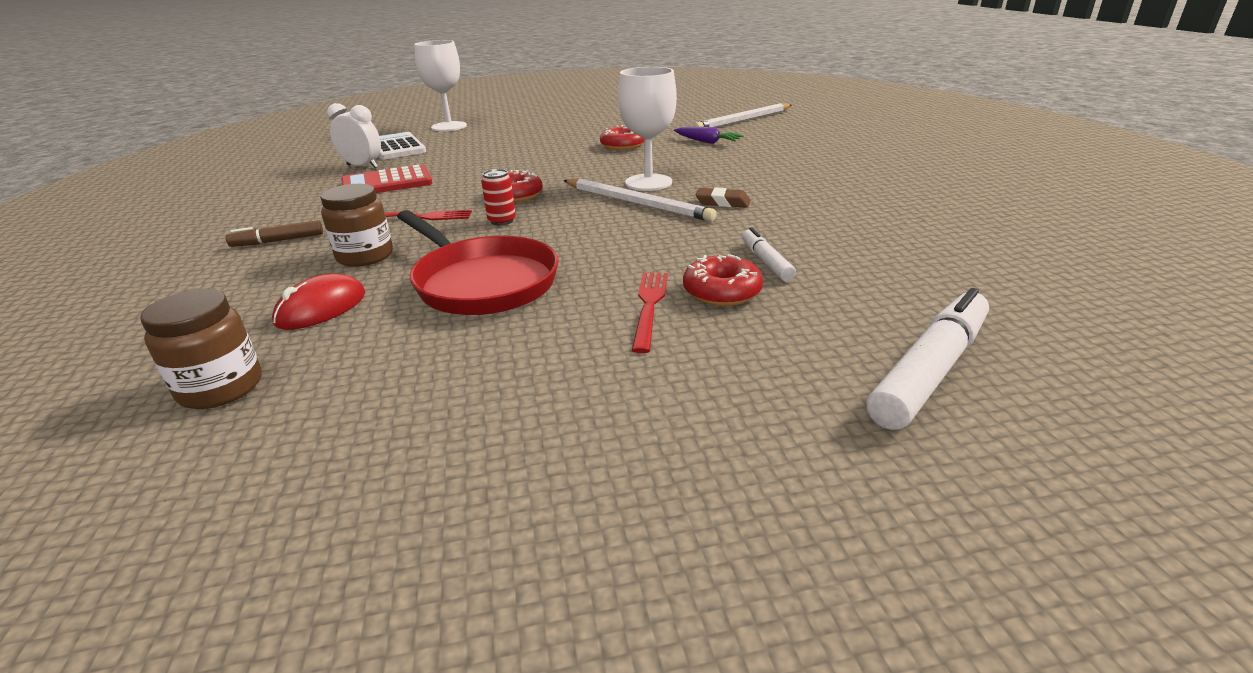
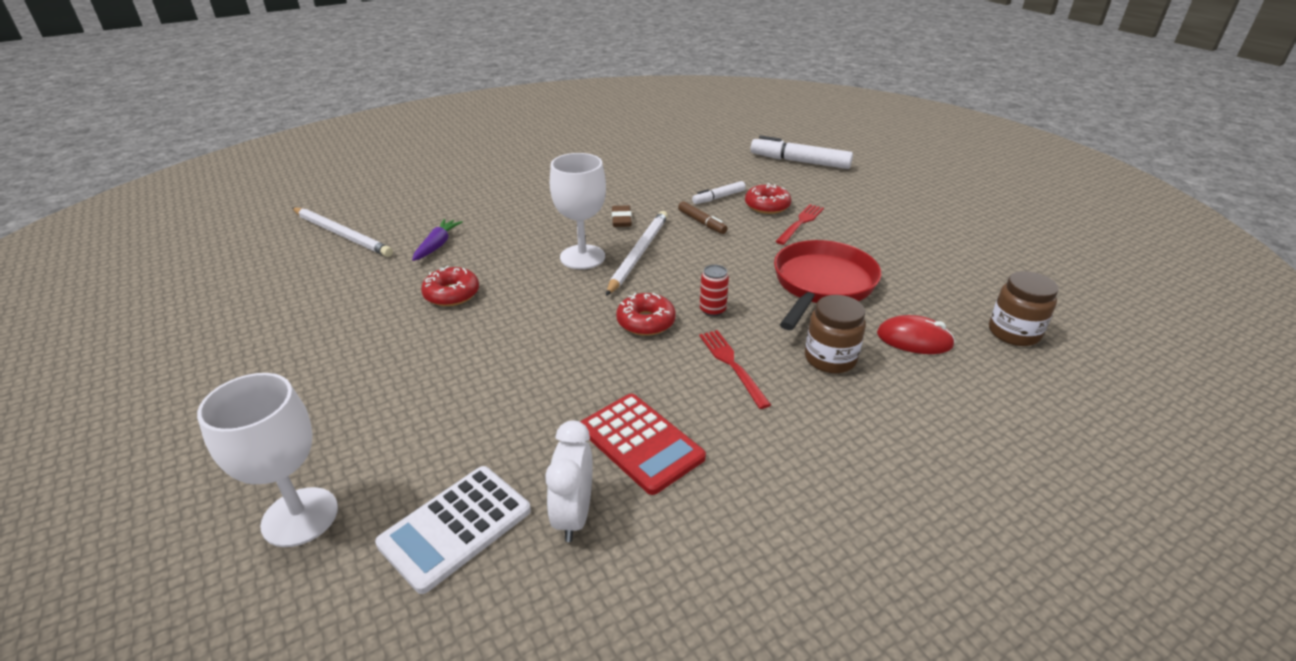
camera: 110 degrees left, 5 degrees up
brown marker [226,220,323,247] -> brown marker moved to [678,201,728,234]
red fork [632,272,668,353] -> red fork turned 135 degrees clockwise [775,204,824,245]

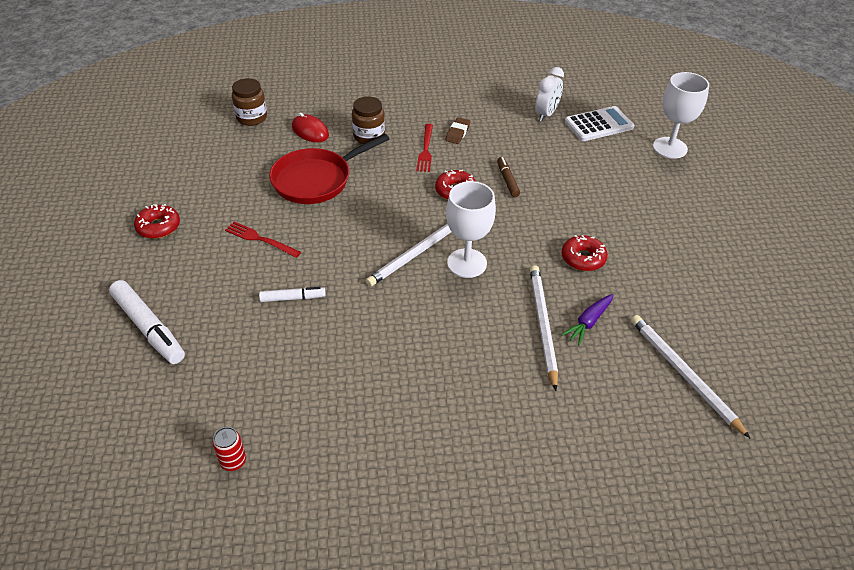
camera: 155 degrees left, 10 degrees up
red calculator [580,394,706,495] -> none
brown eraser [612,205,632,227] -> brown eraser moved to [445,117,470,144]
brown marker [678,201,728,234] -> brown marker moved to [497,157,520,197]
red can [700,265,729,317] -> red can moved to [212,427,246,471]
red donut [745,183,791,214] -> red donut moved to [134,204,180,239]
red fork [775,204,824,245] -> red fork turned 60 degrees clockwise [225,222,301,258]
none -> white pencil [530,265,558,391]

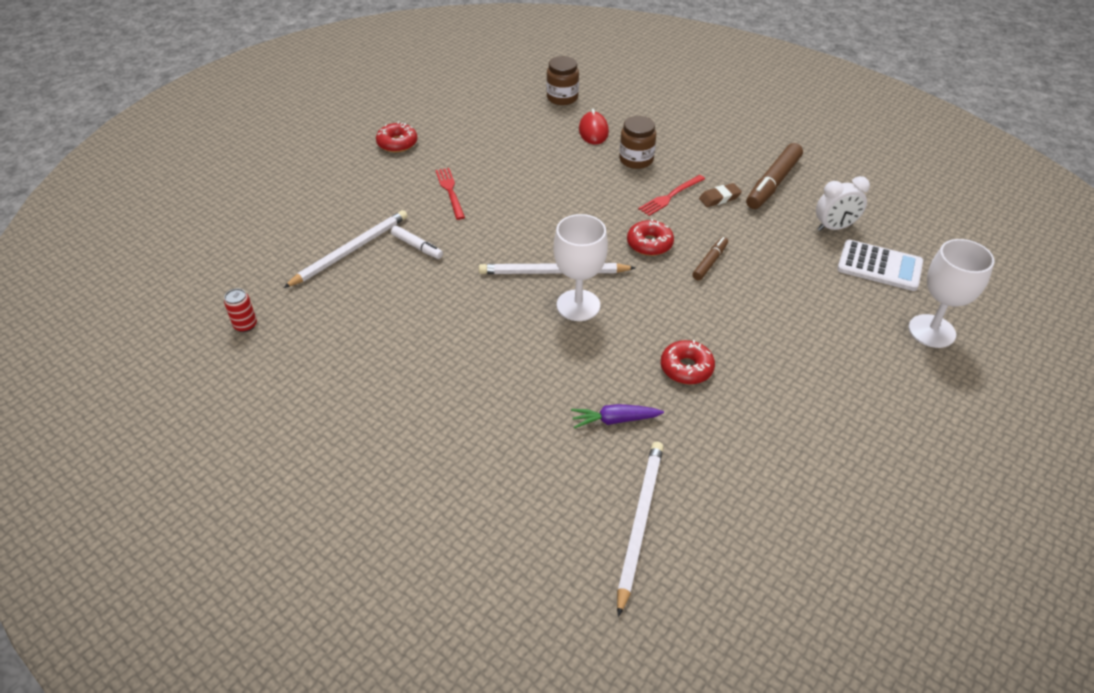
camera: 45 degrees right, 0 degrees up
white marker [109,280,185,364] -> none
red pan [269,134,389,204] -> none
white pencil [530,265,558,391] -> white pencil moved to [283,210,408,288]
none -> brown marker [746,143,803,209]

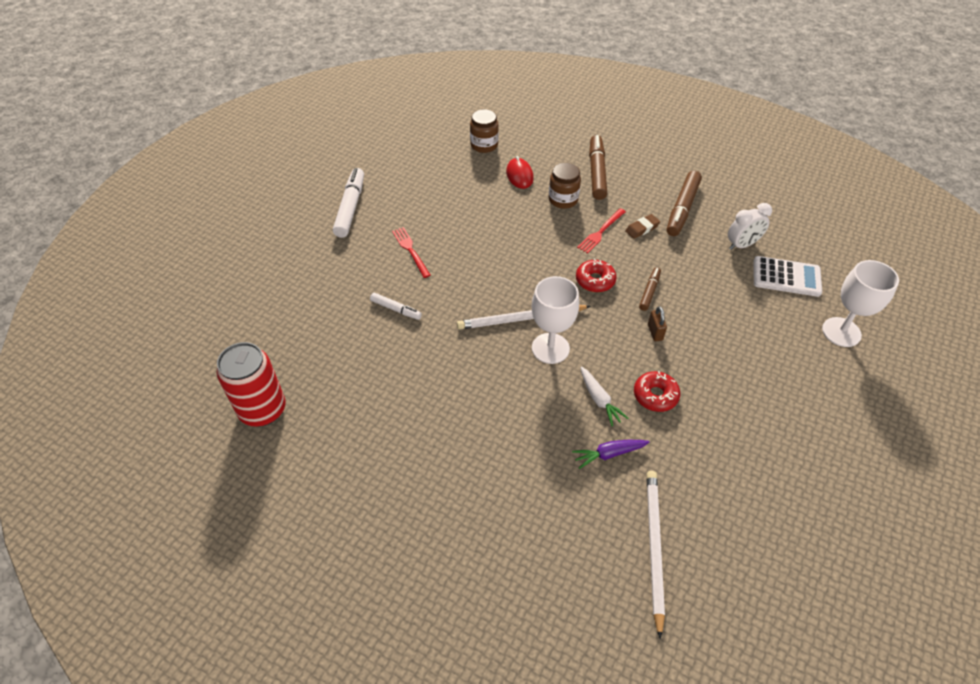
camera: 10 degrees left, 5 degrees up
red can [224,288,257,332] -> red can [216,342,286,426], size x2.26
white pencil [283,210,408,288] -> none
red donut [376,121,417,152] -> white marker [333,168,364,238]
none -> white carrot [580,367,629,426]
none -> brown marker [589,135,607,200]
none -> brown padlock [648,306,667,341]

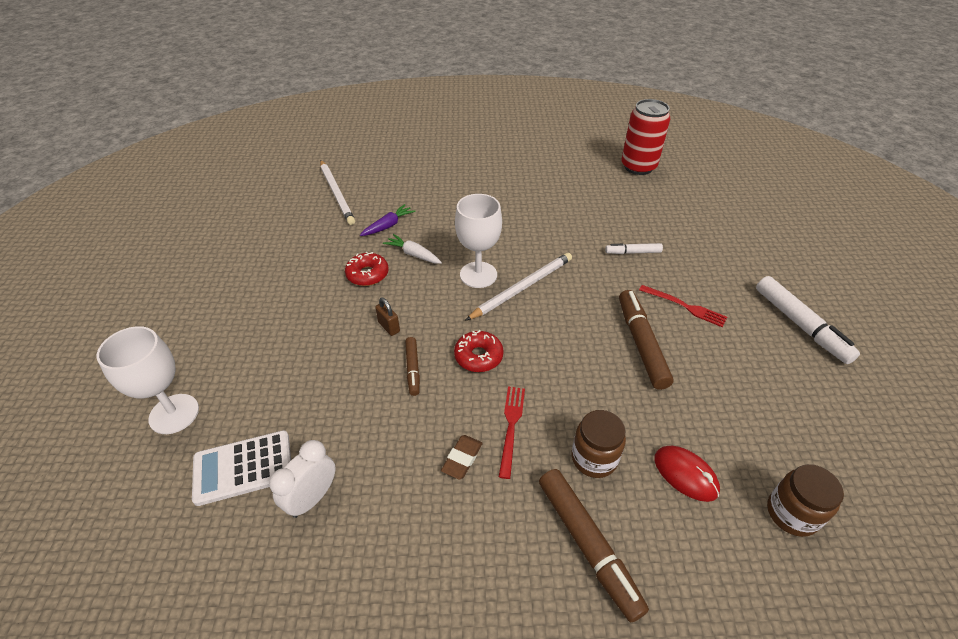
camera: 150 degrees right, 5 degrees down
brown marker [667,171,702,236] -> brown marker moved to [619,290,674,390]

